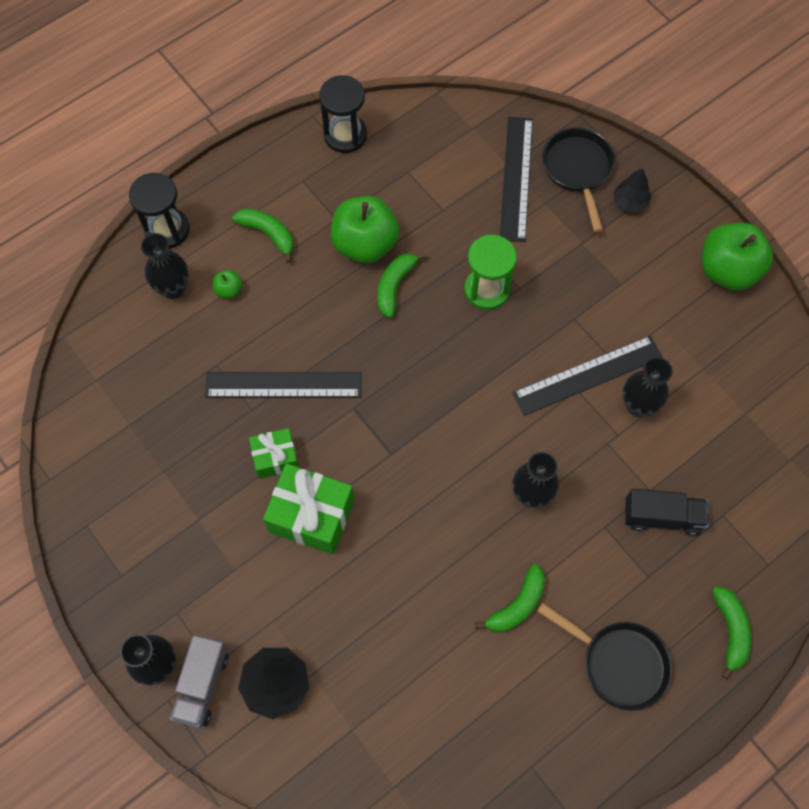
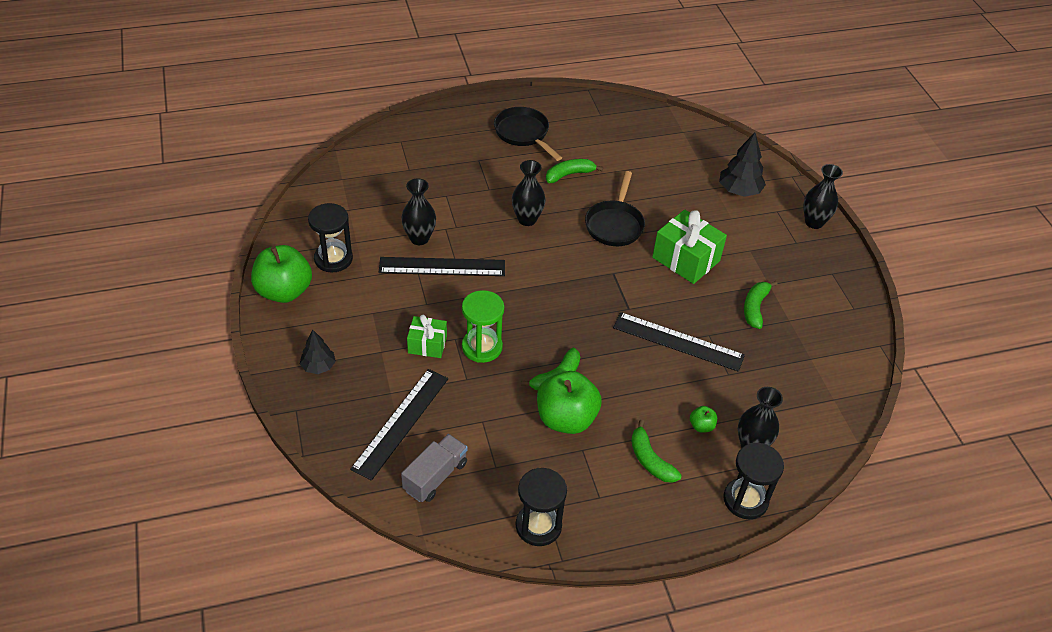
camera: 160 degrees left, 20 degrees down
grey truck [170,635,228,728] -> grey truck moved to [401,434,468,502]
green gift [249,428,299,479] -> green gift moved to [407,315,447,358]
black pan [542,128,615,232] -> black pan moved to [585,171,645,246]
black truck [625,489,708,536] -> none
green banana [712,587,751,679] -> green banana moved to [744,281,778,329]
none -> black hourglass [308,203,353,272]

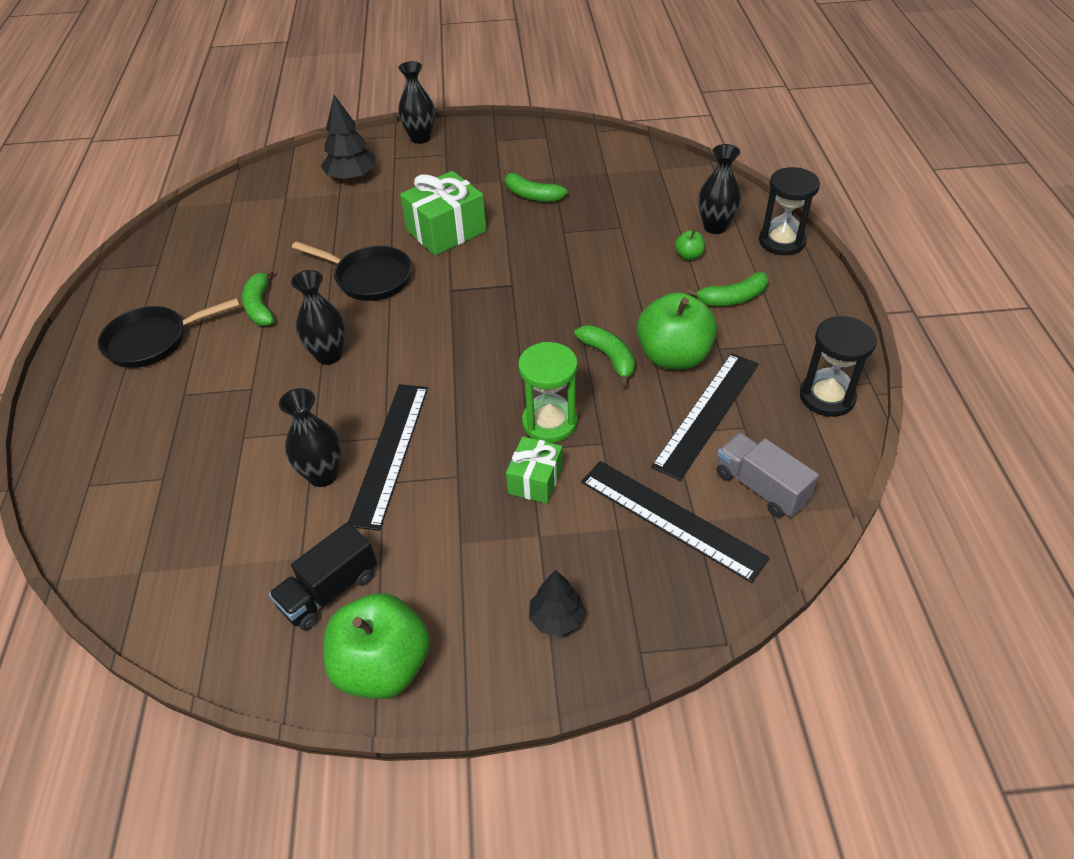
camera: 75 degrees left, 0 degrees up
black hourglass [308,203,353,272] -> black truck [269,522,377,630]
black ruler [613,312,745,372] -> black ruler moved to [651,353,759,481]

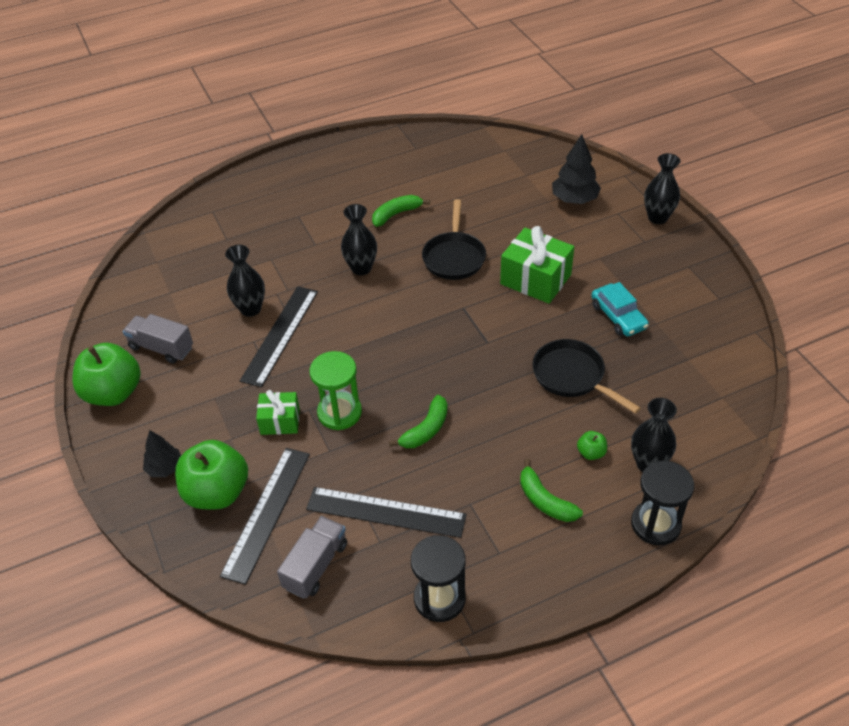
camera: 70 degrees right, 0 degrees up
black pan [98,298,240,368] -> black pan moved to [532,339,641,414]
black truck [269,522,377,630] -> grey truck [123,314,193,364]
black ruler [348,384,428,531] -> black ruler turned 60 degrees counterclockwise [240,286,318,387]
green banana [504,169,567,202] -> turquoise car [591,282,649,337]
green apple [637,292,717,370] -> green apple moved to [175,440,248,509]

